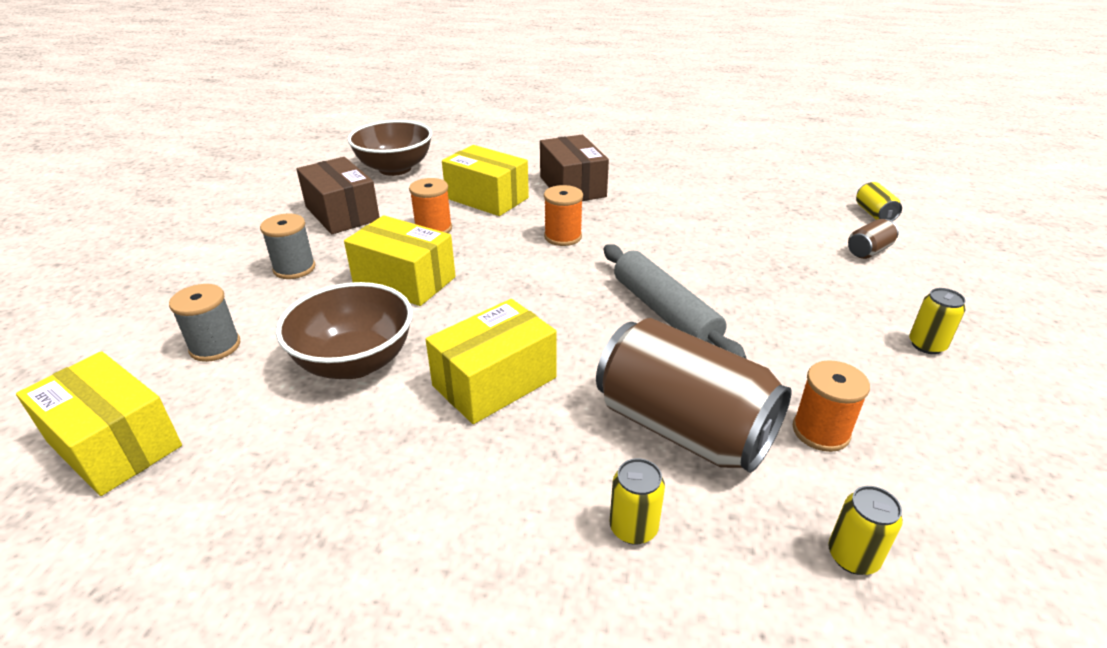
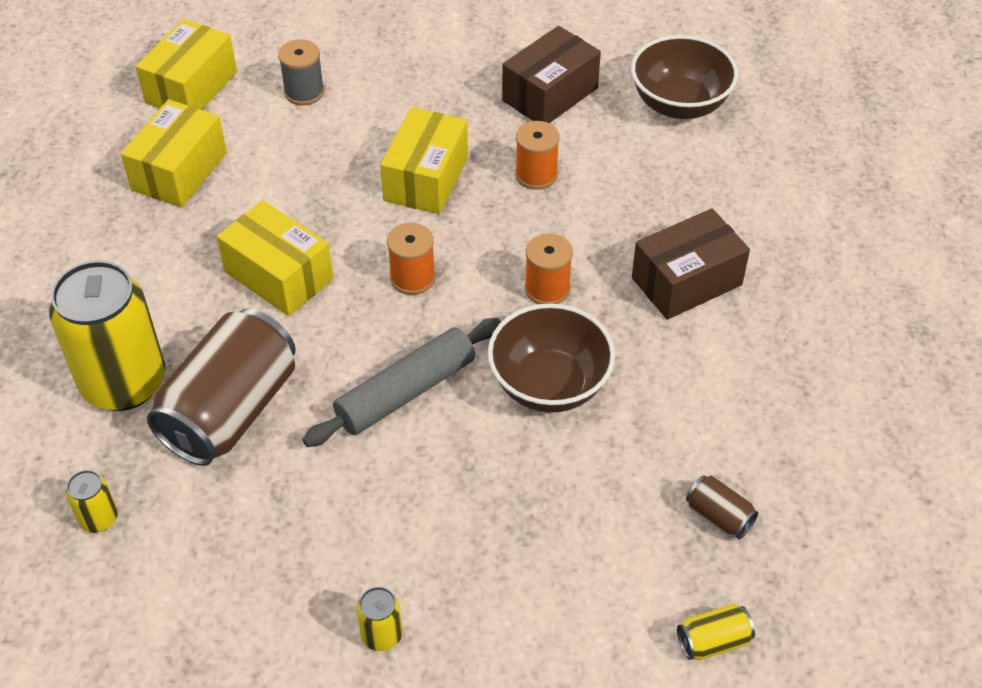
camera: 80 degrees right, 15 degrees up
grey spool [260,213,316,279] -> none
brown bowl [276,282,413,379] -> brown bowl moved to [488,304,615,413]
yellow box [442,145,529,216] -> yellow box moved to [121,99,227,208]
yellow can [610,458,665,545] -> yellow can [49,260,166,411], size x2.39
orange spool [793,360,870,452] -> orange spool moved to [387,223,435,295]
brown can [848,219,899,259] -> brown can moved to [686,475,758,539]

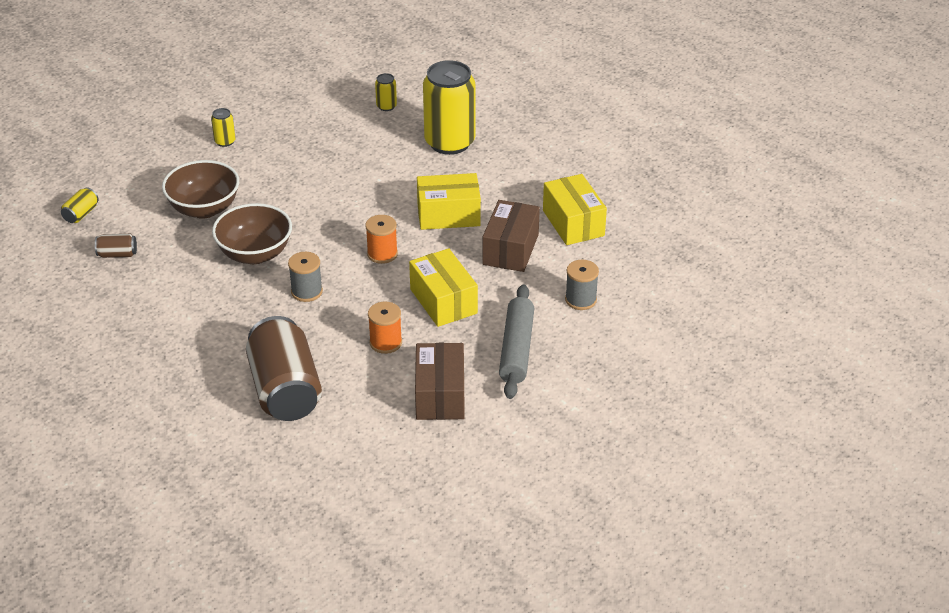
camera: 135 degrees right, 10 degrees down
yellow box [136,19,237,110] -> none
brown can [147,308,296,466] -> brown can moved to [246,316,322,421]
grey rolling pin [302,318,501,447] -> grey rolling pin moved to [499,284,534,399]
orange spool [525,233,573,304] -> grey spool [288,252,323,302]
brown bowl [631,35,738,119] -> brown bowl moved to [162,160,239,219]
brown box [632,209,750,320] -> brown box moved to [482,200,540,272]

